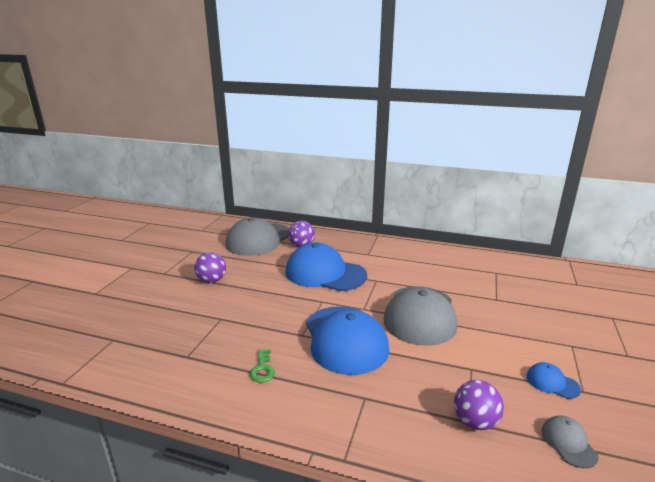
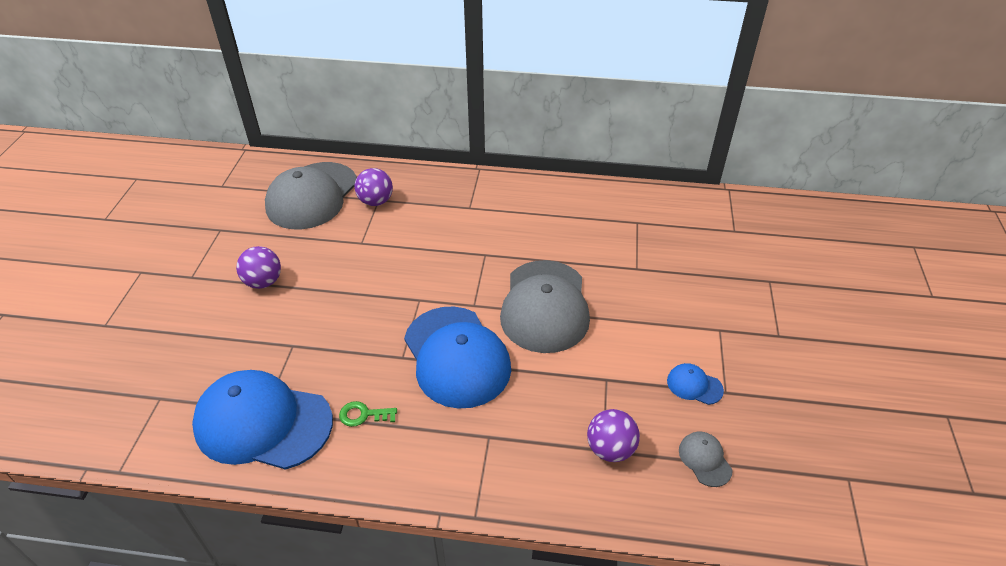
camera: 10 degrees left, 20 degrees up
green key [250,349,275,382] -> green key turned 105 degrees clockwise [339,401,397,427]
blue cap [285,243,367,291] -> blue cap moved to [192,370,333,470]

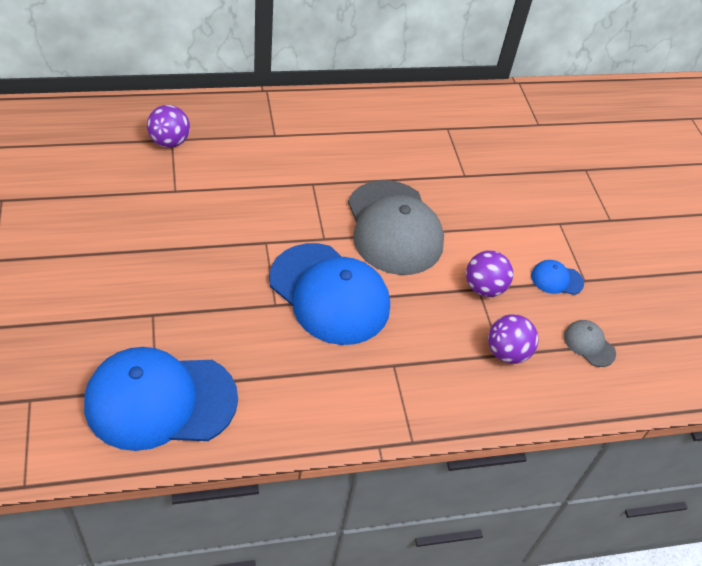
camera: 25 degrees left, 5 degrees up
purple ball [236,246,281,289] -> purple ball moved to [466,250,513,297]
grey cap [265,162,357,229] -> none
green key [339,401,397,427] -> none

